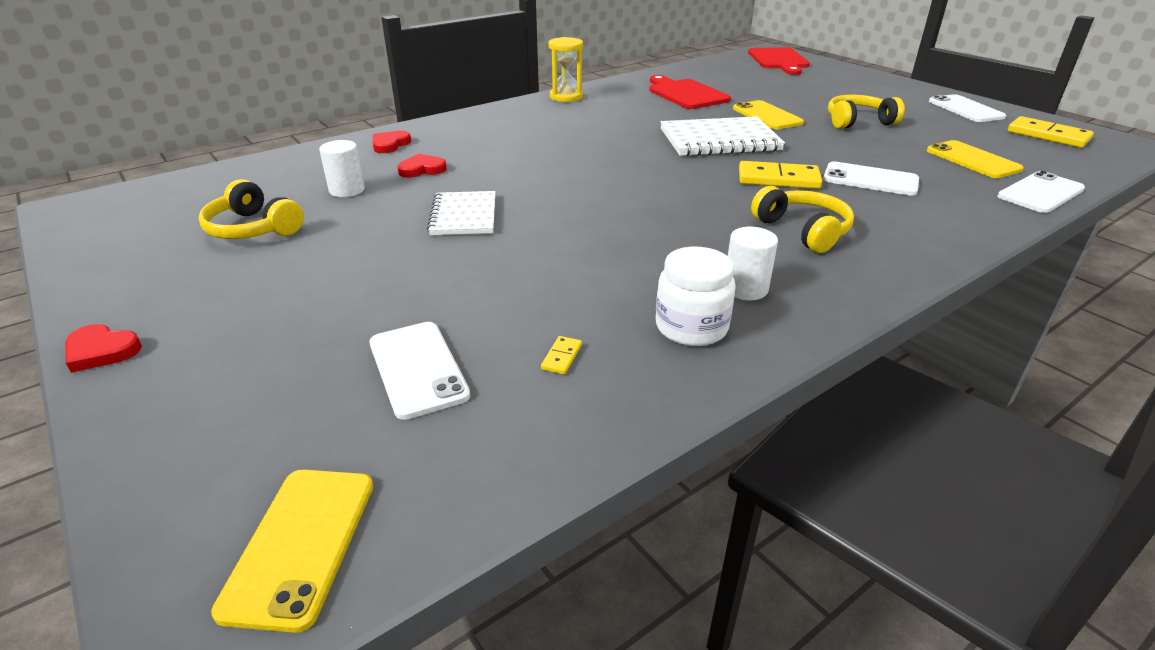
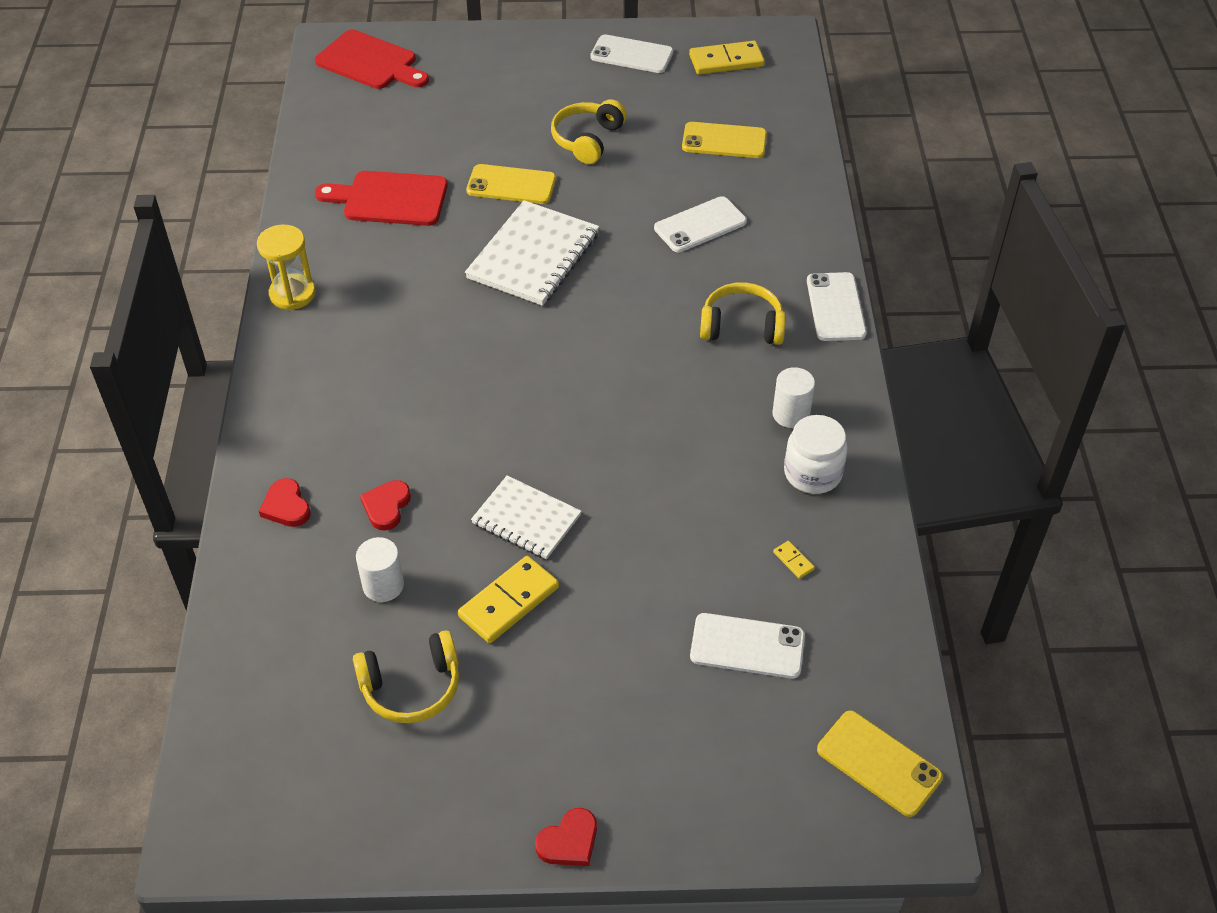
camera: 55 degrees left, 15 degrees up
yellow domino [739,161,822,189] -> yellow domino moved to [458,556,559,643]
white phone [997,171,1085,213] -> white phone moved to [807,272,867,341]

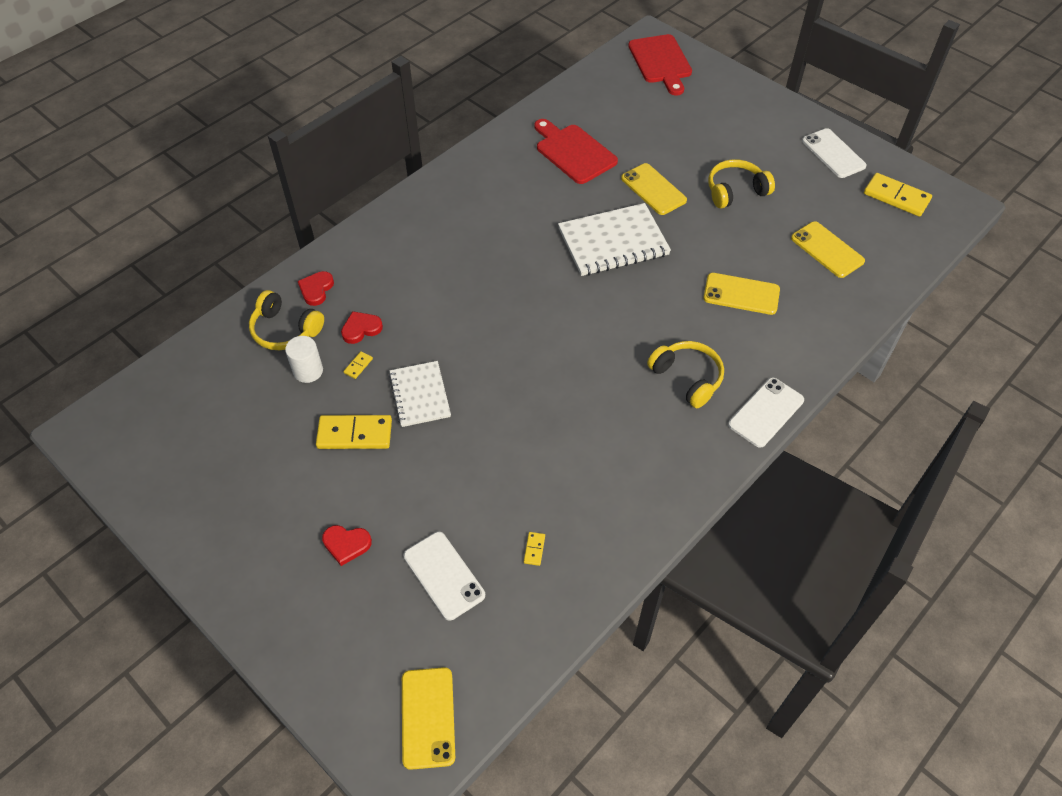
camera: 45 degrees right, 5 degrees up
yellow hourglass [257,225,315,310] -> none
yellow headphones [353,630,459,723] -> yellow headphones moved to [249,290,324,350]
red heart [535,808,597,866] -> red heart moved to [322,525,372,566]
white phone [654,196,747,252] -> yellow phone [703,273,780,315]
white cylinder [772,367,815,428] -> none
white jar [784,415,848,494] -> none
none -> yellow domino [343,351,373,379]

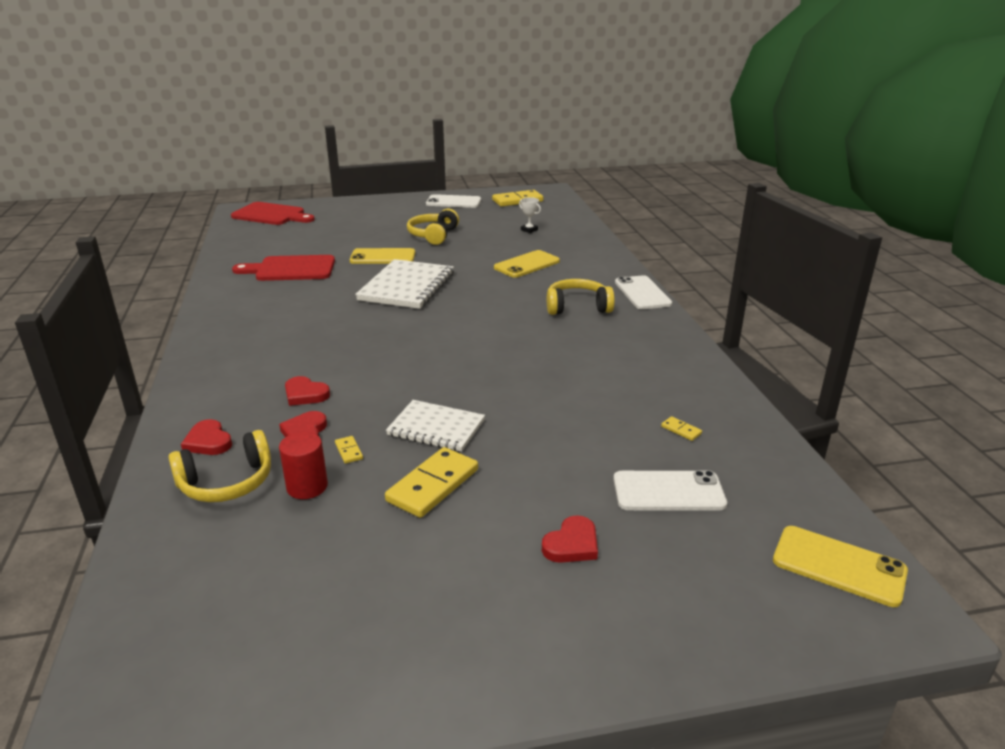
camera: 55 degrees left, 25 degrees down
white cylinder [285,336,323,383] -> red cylinder [279,432,328,499]
yellow phone [791,221,865,278] -> white trophy [519,197,541,233]
none -> red heart [285,376,330,406]

